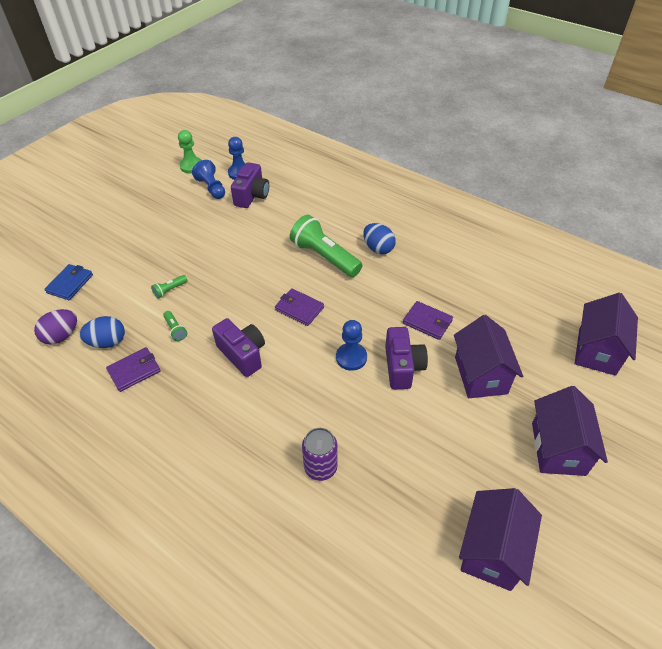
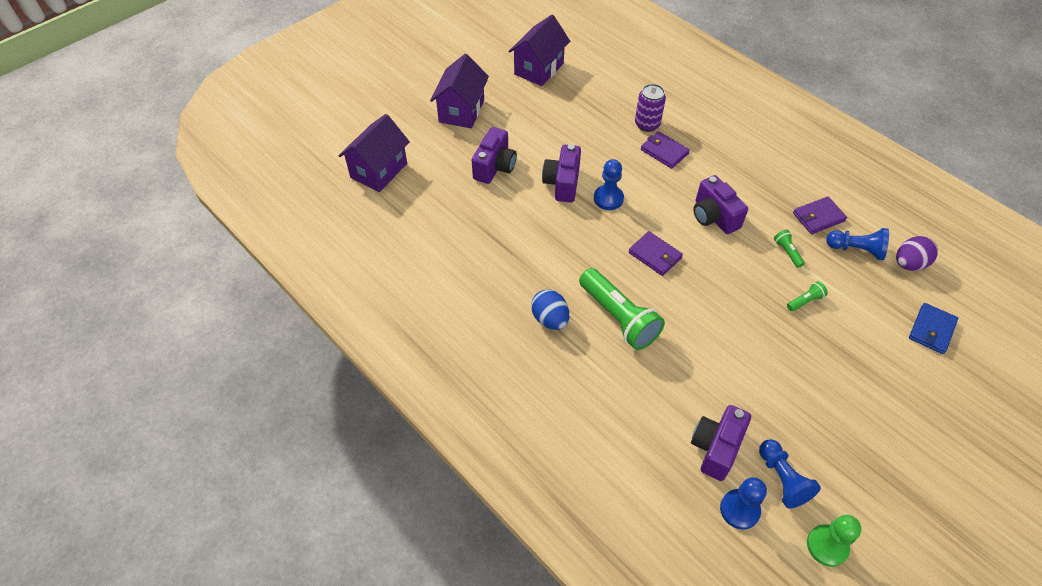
camera: 170 degrees left, 5 degrees up
blue egg [80,316,125,348] -> blue pawn [826,228,889,260]
purple wallet [403,301,453,340] -> purple wallet moved to [641,131,690,169]
purple house [454,315,523,398] -> purple camera [472,127,517,184]

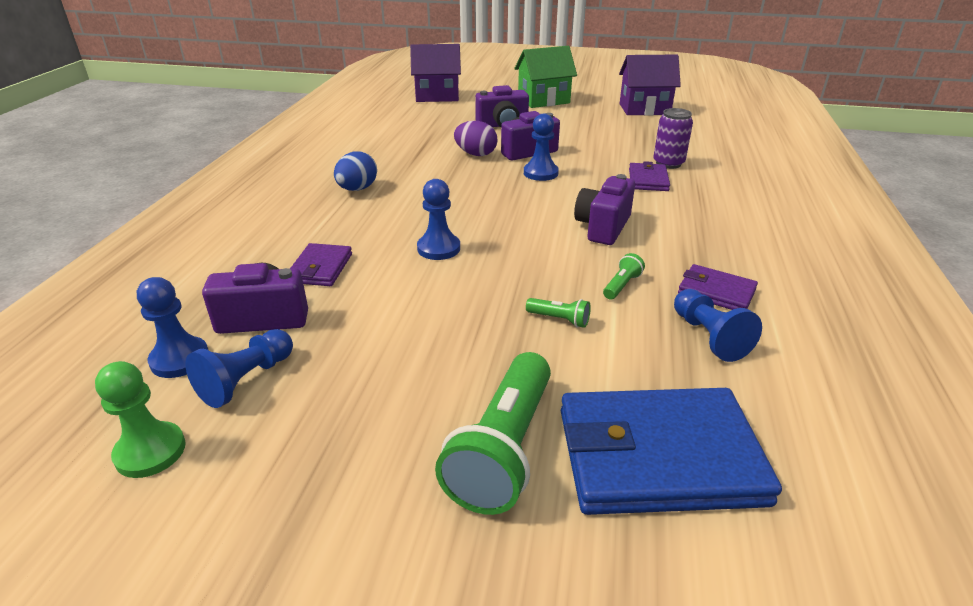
camera: 55 degrees right, 20 degrees down
purple house [430,54,489,128] -> green house [514,46,577,108]
green flashlight [579,268,665,350] -> green flashlight moved to [435,352,551,515]
purple wallet [629,231,683,276] -> purple wallet moved to [290,243,352,286]
purple egg [896,236,938,271] -> purple egg moved to [454,121,497,156]
blue wallet [909,303,958,354] -> blue wallet [561,388,782,515], size x2.01
none -> blue pawn [417,179,460,260]

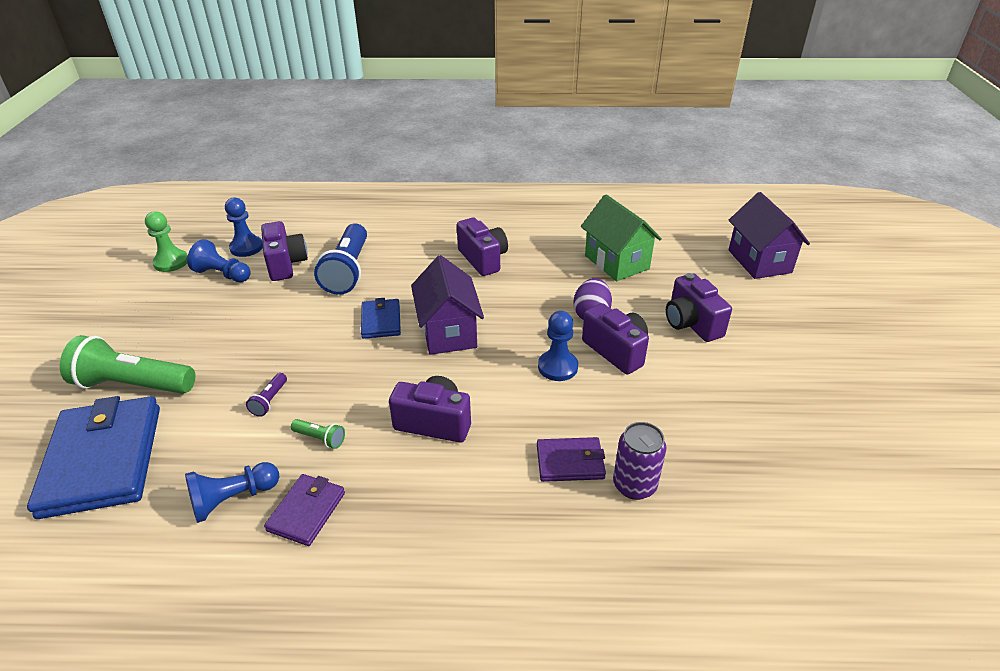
camera: 80 degrees right, 5 degrees up
purple wallet [290,243,352,286] -> blue flashlight [314,223,367,295]
blue egg [334,151,377,191] -> purple camera [457,218,508,276]
blue pawn [417,179,460,260] -> blue wallet [361,298,401,339]
green house [514,46,577,108] -> green house moved to [581,194,662,281]
green flashlight [526,298,591,328] -> purple flashlight [246,373,287,417]
purple house [619,55,681,115] -> purple house moved to [411,255,484,355]

